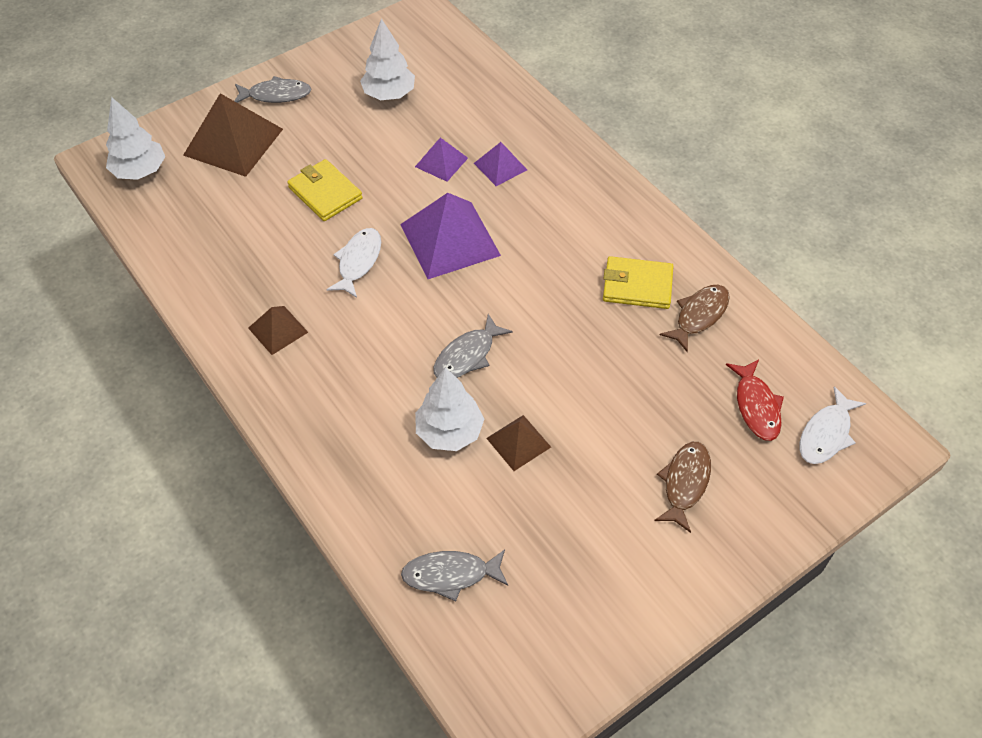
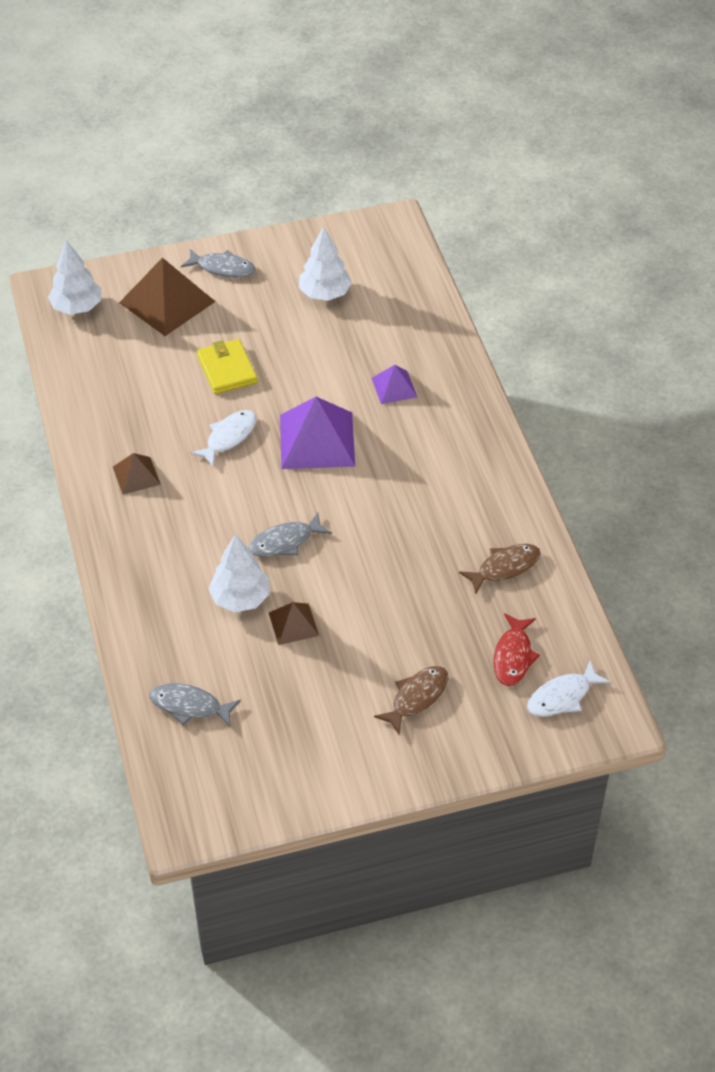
camera: 20 degrees right, 5 degrees down
purple pyramid [415,138,468,182] -> none
yellow wallet [603,256,674,309] -> none

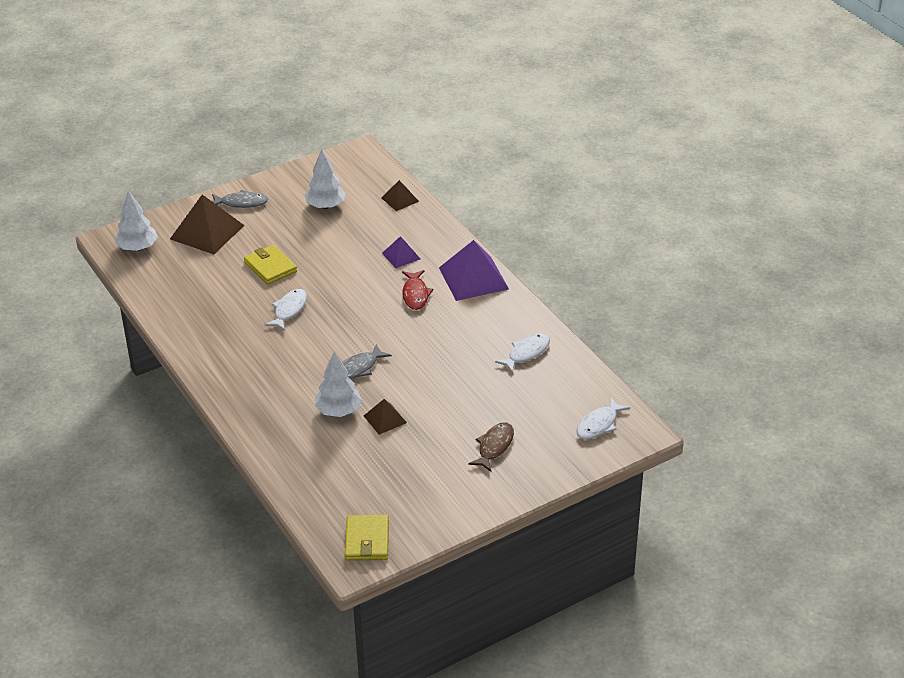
camera: 15 degrees left, 10 degrees down
brown pyramid [113,453,161,495] -> brown pyramid moved to [381,180,419,211]
grey fish [149,683,241,727] -> none
purple pyramid [280,397,355,469] -> purple pyramid moved to [439,240,509,301]
brown fish [459,544,541,594] -> white fish [495,334,550,373]
red fish [493,613,540,686] -> red fish moved to [402,270,433,310]
none -> yellow wallet [345,515,389,561]

